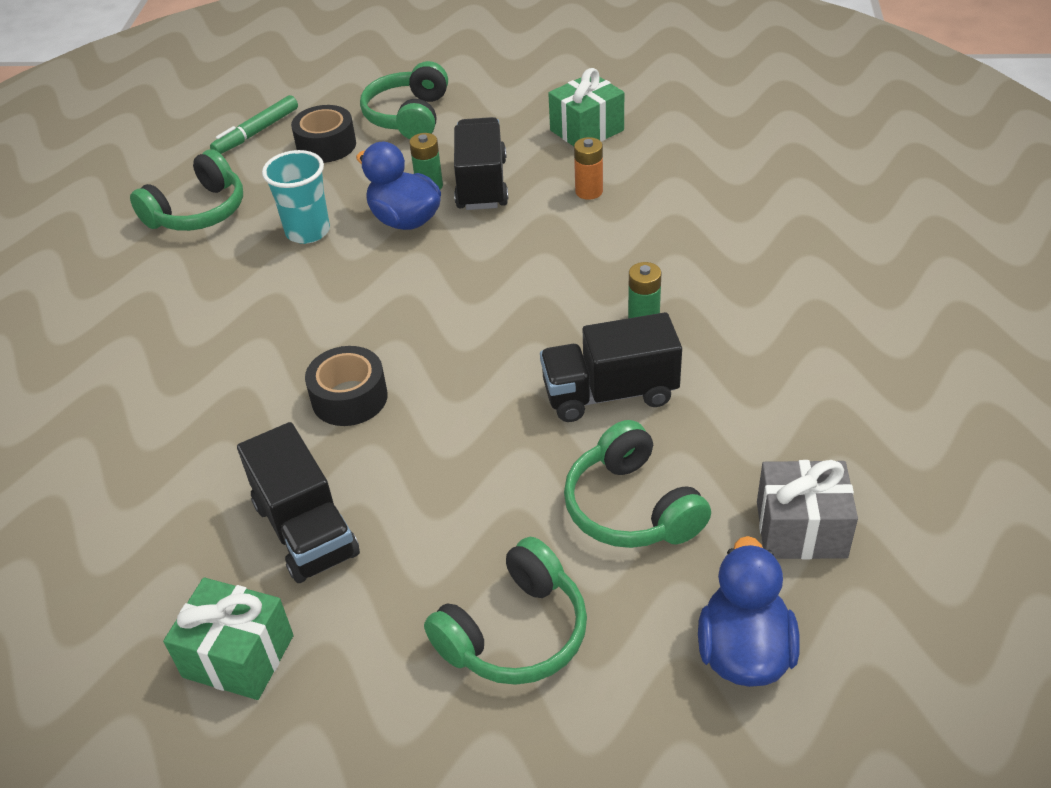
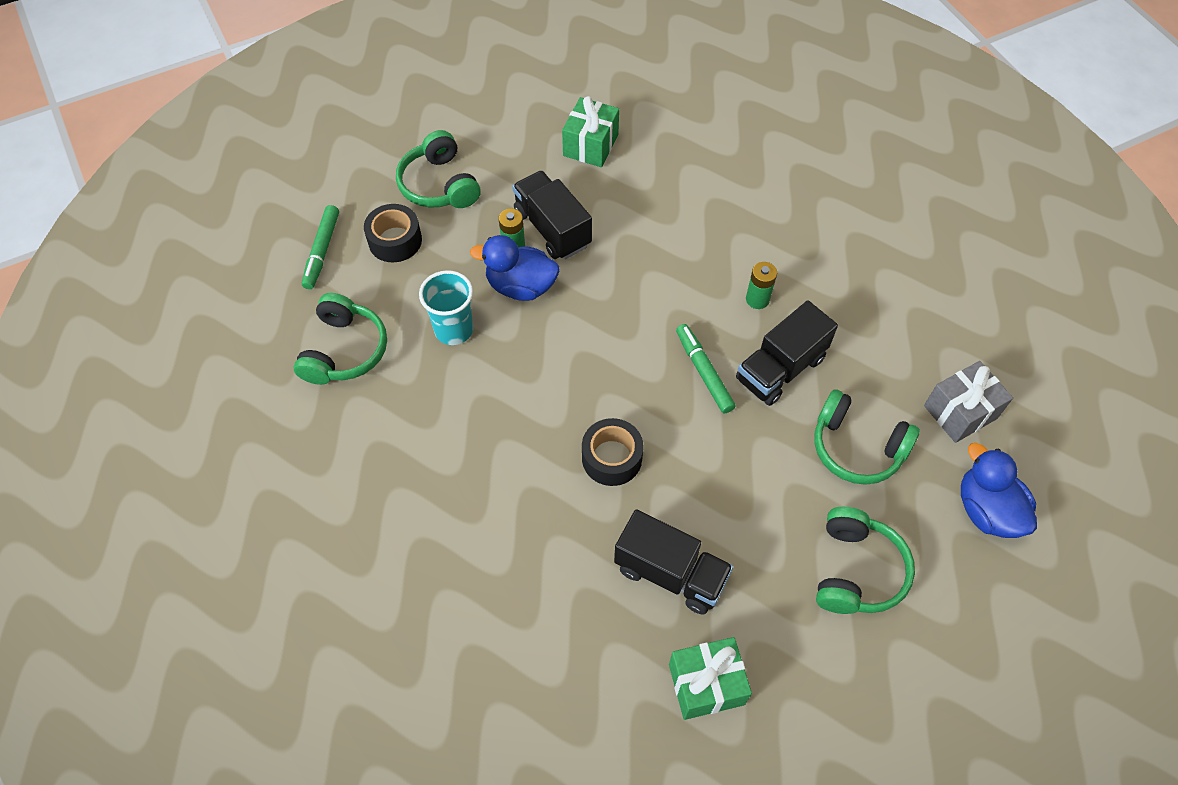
camera: 35 degrees left, 15 degrees up
orange battery [574,137,603,200] -> none
none -> green marker [676,324,736,413]

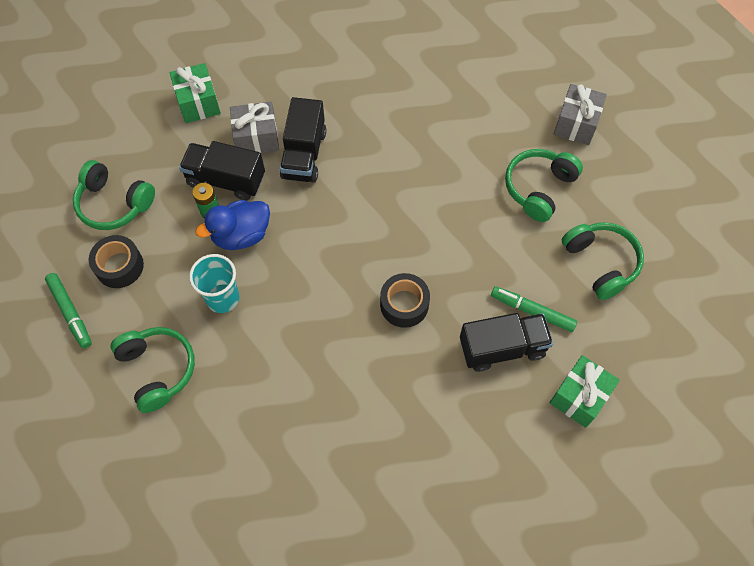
camera: 40 degrees left, 5 degrees up
green marker [676,324,736,413] -> green marker moved to [491,287,577,332]
black truck [736,301,838,406] -> black truck moved to [280,97,326,183]
green battery [746,262,777,309] -> none
green headphones [814,389,920,485] -> green headphones turned 135 degrees clockwise [505,149,583,222]
blue duck [961,443,1037,538] -> none
none -> grey gift [230,102,279,153]

